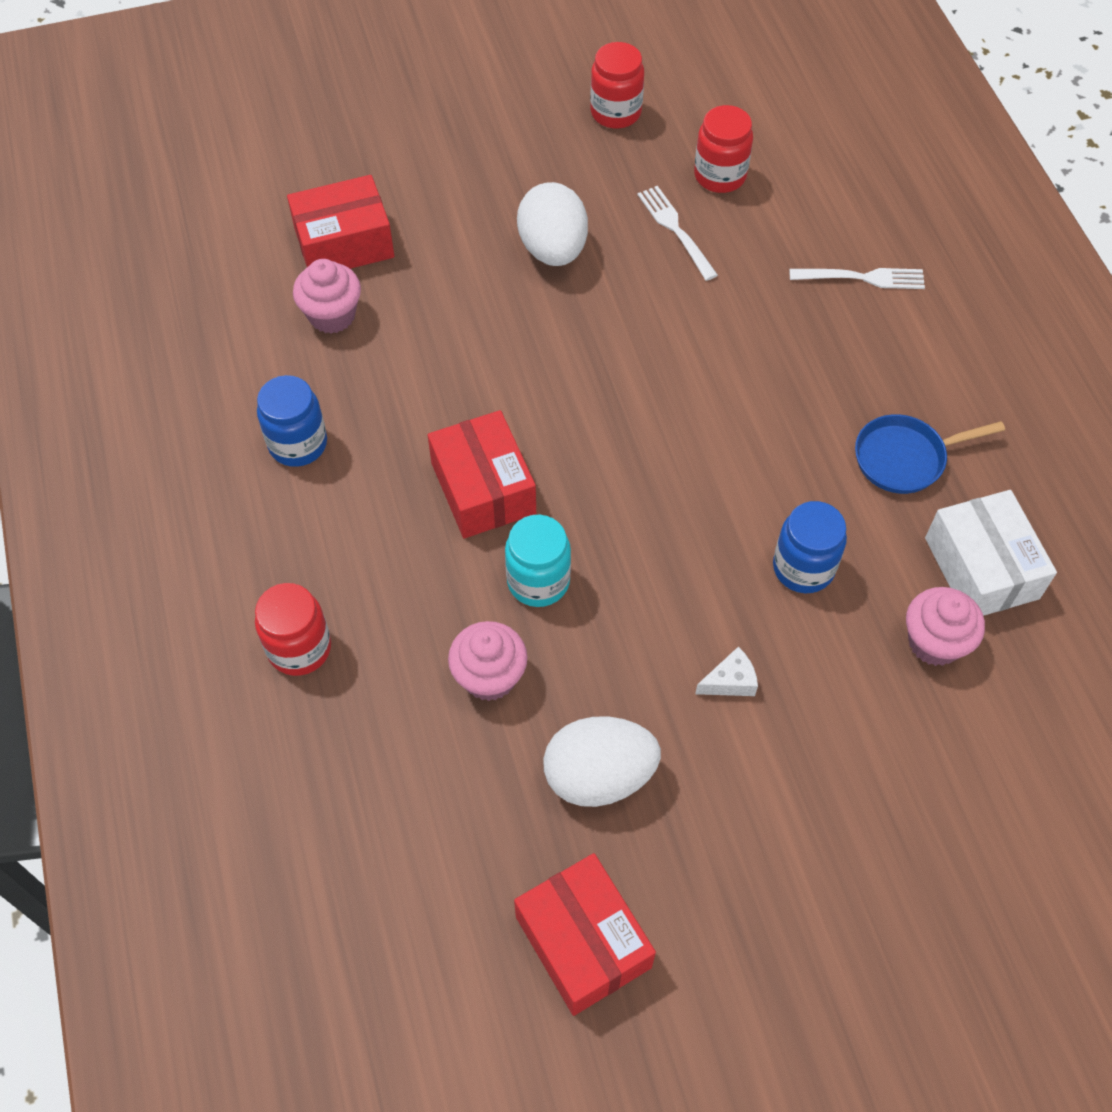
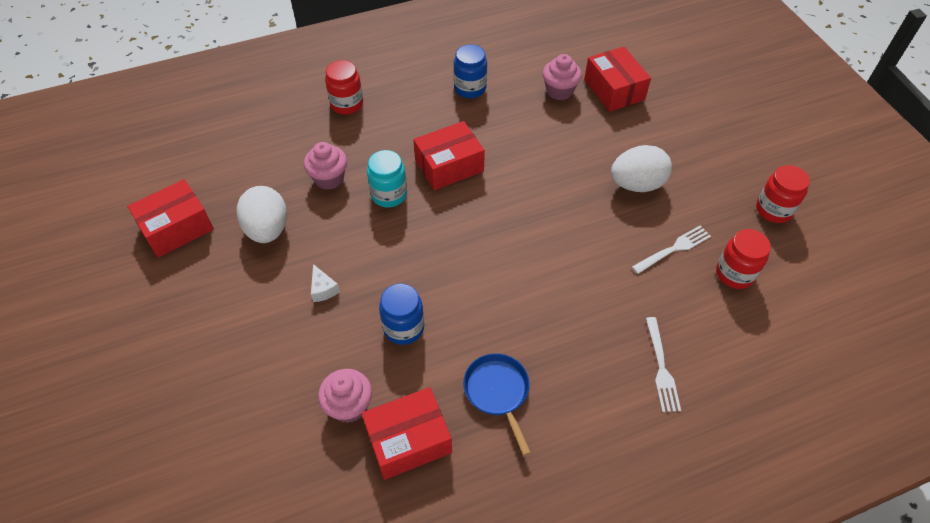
camera: 85 degrees right, 5 degrees down
white box [925,490,1057,616] -> red box [362,387,452,480]

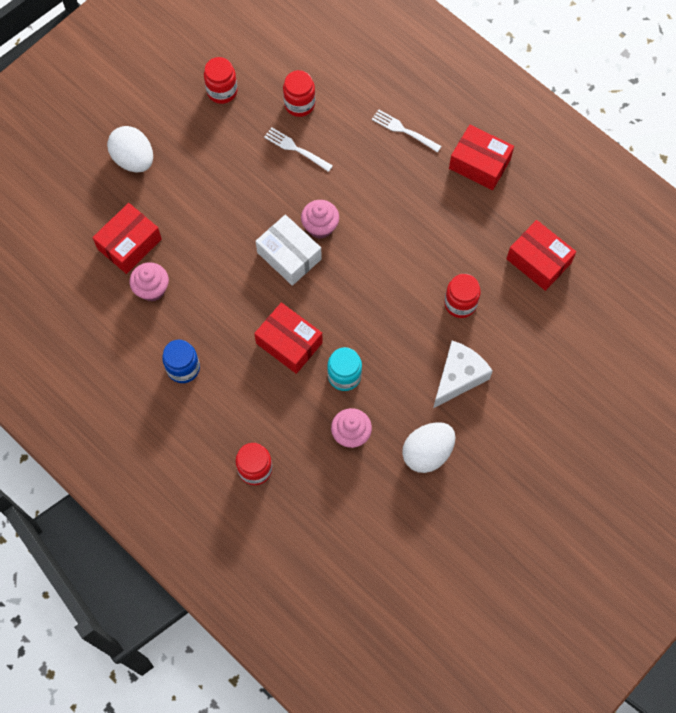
camera: 115 degrees left, 15 degrees up
red box [128,179,214,258] -> red box moved to [449,125,514,190]
white cheese [311,264,340,302] -> white cheese [433,341,493,408], size x2.14
pink cupcake [318,369,372,423] -> pink cupcake moved to [301,200,339,239]
blue jar [379,283,424,345] -> red jar [444,274,481,318]
blue pan [463,353,531,456] -> none
white egg [611,145,672,192] -> white egg moved to [107,126,153,173]
white fork [646,317,681,412] -> white fork turned 120 degrees counterclockwise [372,109,442,153]
none -> white box [256,215,322,286]

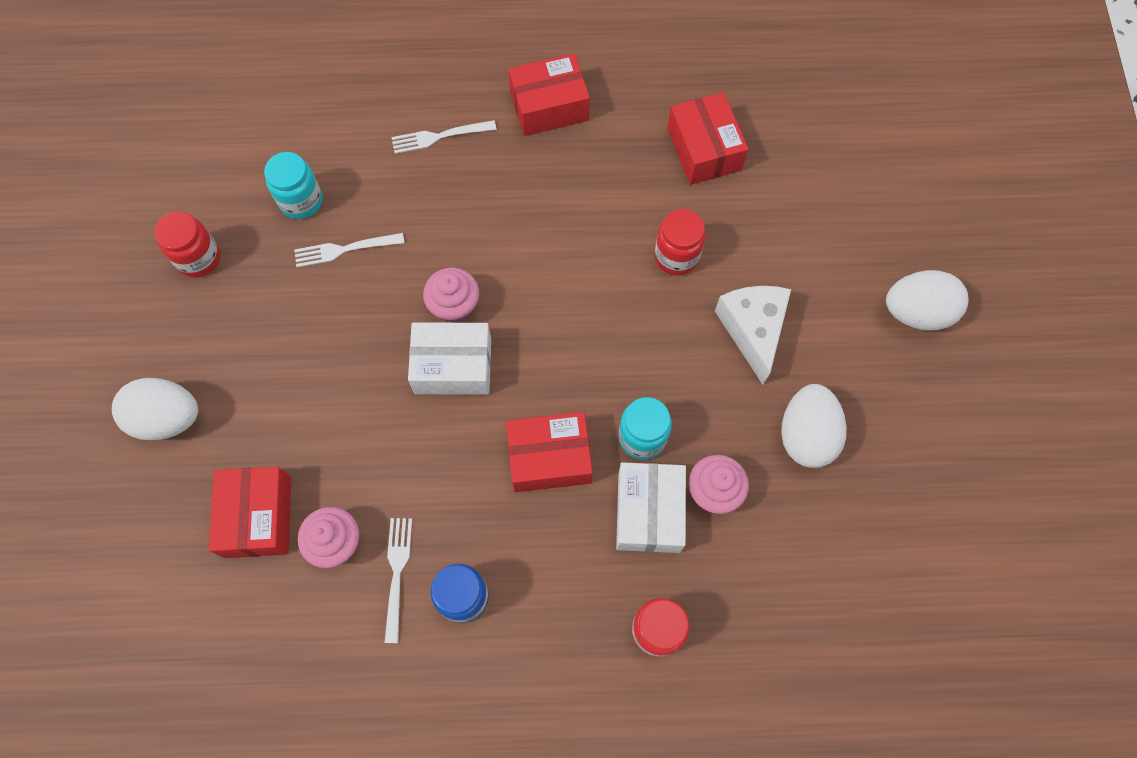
camera: 45 degrees left, 0 degrees up
red jar [283,70,315,117] -> turquoise jar [264,152,323,219]
red box [507,220,576,291] -> red box turned 75 degrees clockwise [667,92,749,185]
none -> white fork [385,518,412,643]
none -> white box [616,462,686,553]
none -> white egg [886,270,969,331]

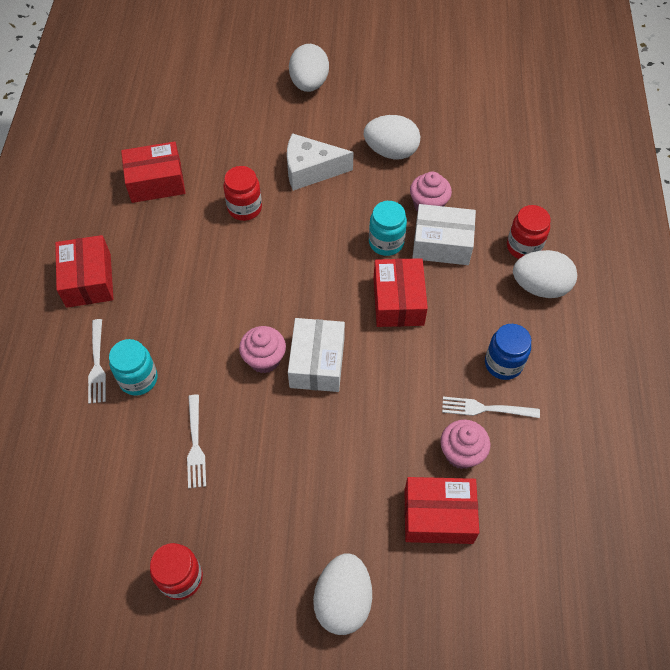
camera: 85 degrees left, 10 degrees down
turquoise jar [264,152,323,219] -> turquoise jar moved to [109,339,157,396]
none -> white egg [513,250,577,298]

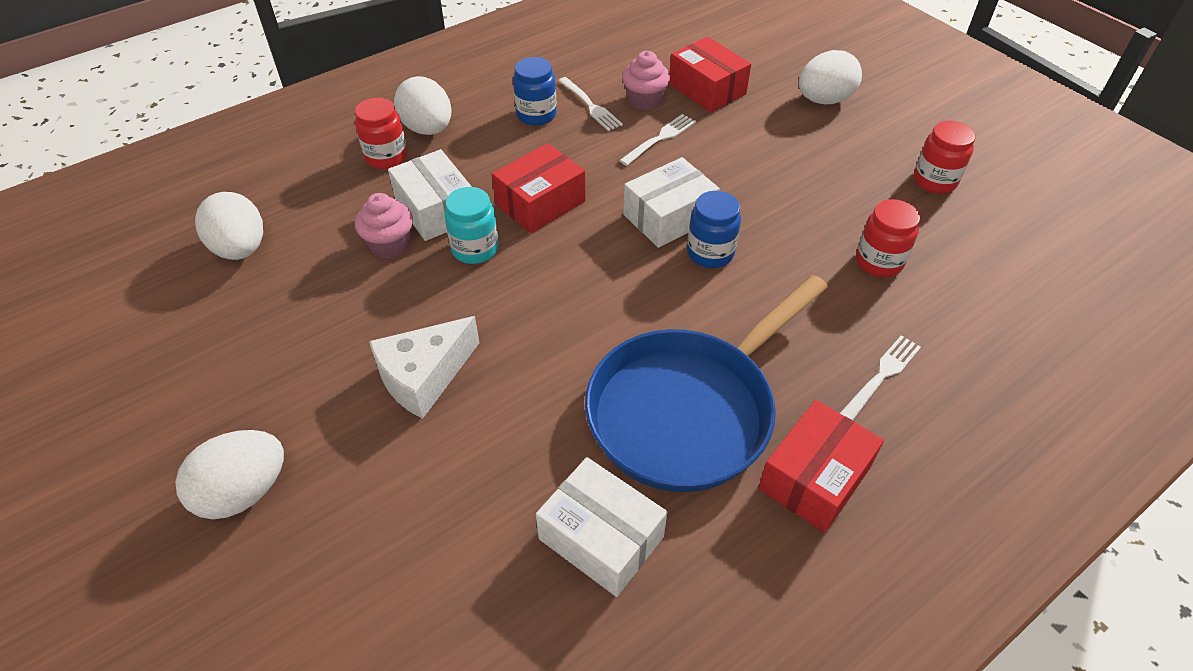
camera: 130 degrees left, 10 degrees down
turquoise jar [109,339,157,396] -> none
red box [121,142,185,203] -> white box [536,457,667,597]
white fork [187,395,206,488] -> white fork moved to [619,114,696,166]
red jar [223,166,262,221] -> red jar moved to [856,199,920,277]
pink cupcake [239,326,286,373] -> blue jar [687,191,741,268]
white cheese [287,133,354,191] -> white cheese turned 90 degrees clockwise [369,316,480,419]
white egg [364,115,421,159] -> white egg moved to [195,192,263,260]
none -> blue pan [585,275,828,492]

